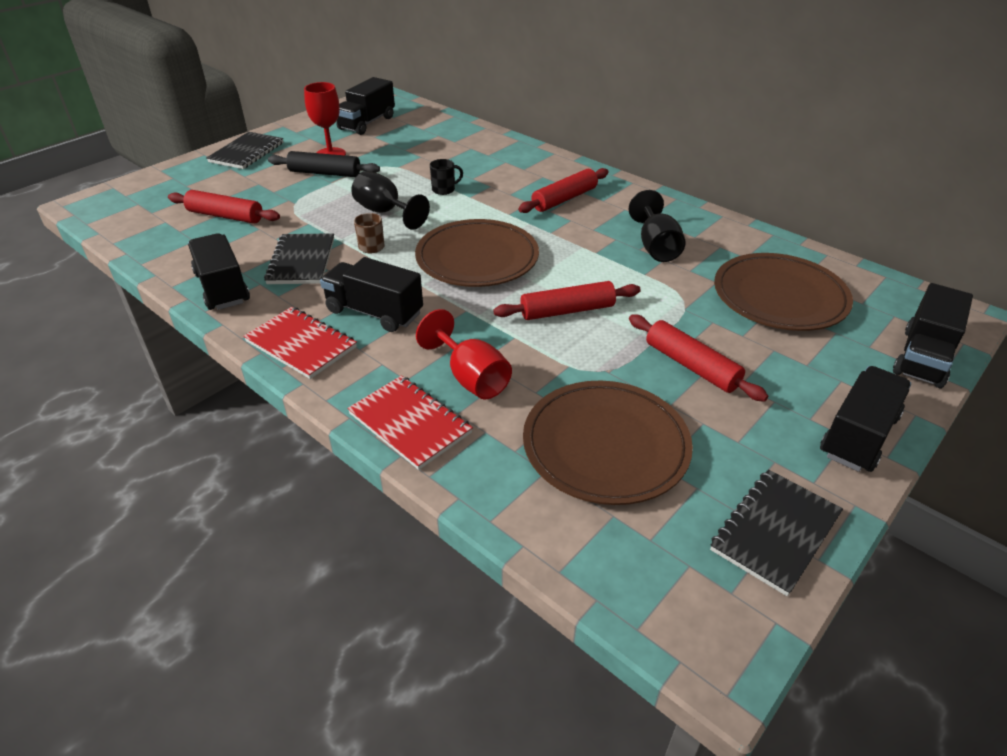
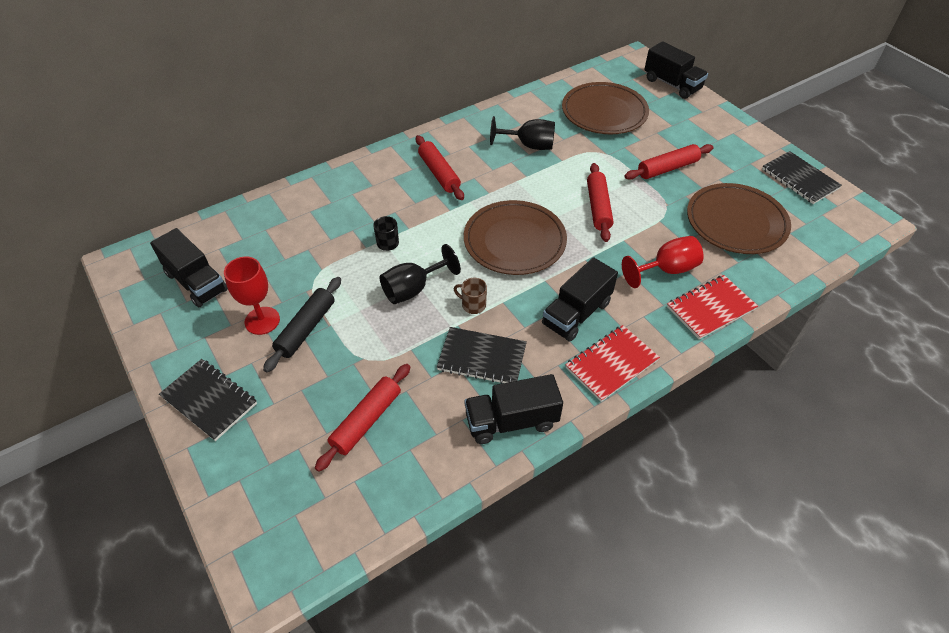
camera: 75 degrees left, 10 degrees up
black truck [820,366,911,472] -> none

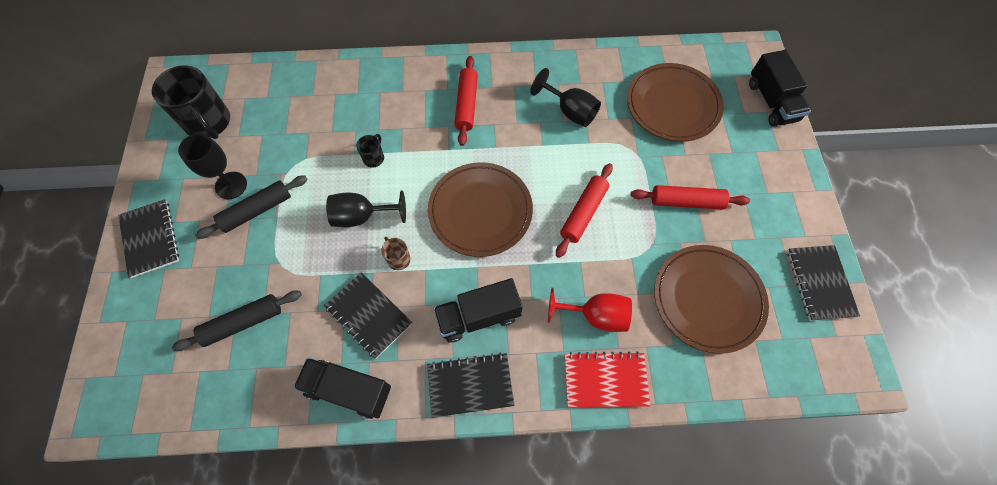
camera: 30 degrees right, 15 degrees up
black truck [150,228,228,307] -> black mug [152,65,230,139]
red goblet [224,256,280,335] -> black goblet [178,133,247,199]
red rolling pin [315,364,410,472] -> black rolling pin [172,291,302,351]
red notebook [565,325,660,402] -> black notebook [427,352,514,418]

